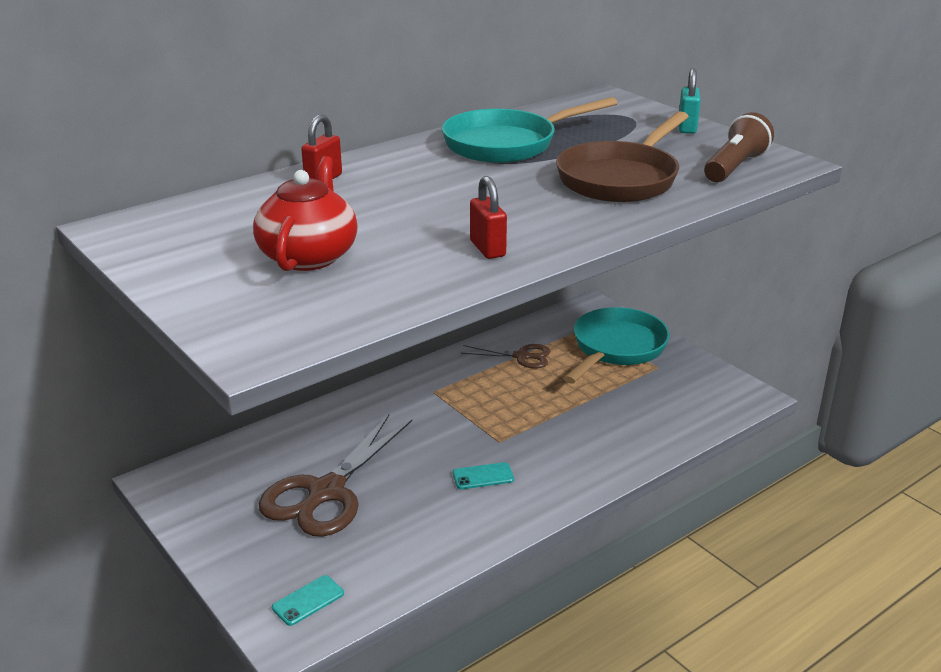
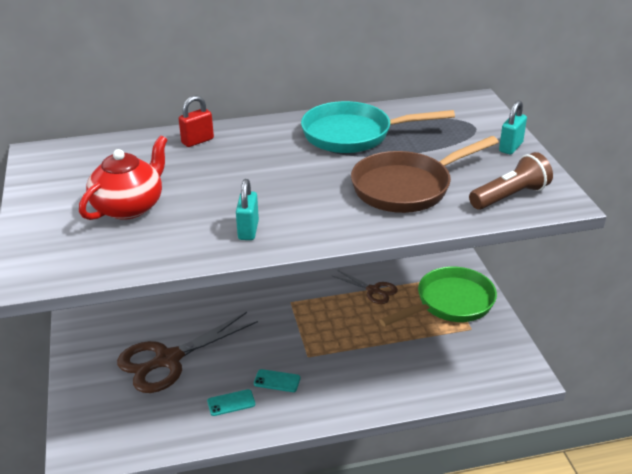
camera: 25 degrees right, 5 degrees up
turquoise phone [272,575,344,626] -> turquoise phone moved to [207,389,255,416]
red padlock [470,176,507,259] -> turquoise padlock [236,179,259,240]
turquoise pan [563,307,670,384] -> green pan [379,267,497,326]

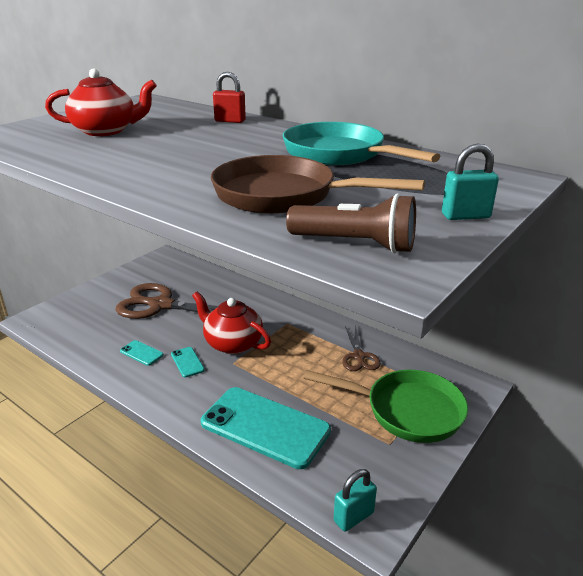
camera: 50 degrees right, 5 degrees down
turquoise padlock [236,179,259,240] -> turquoise padlock moved to [334,469,377,532]
none -> red teapot [192,291,271,354]
none -> turquoise phone [201,387,331,469]

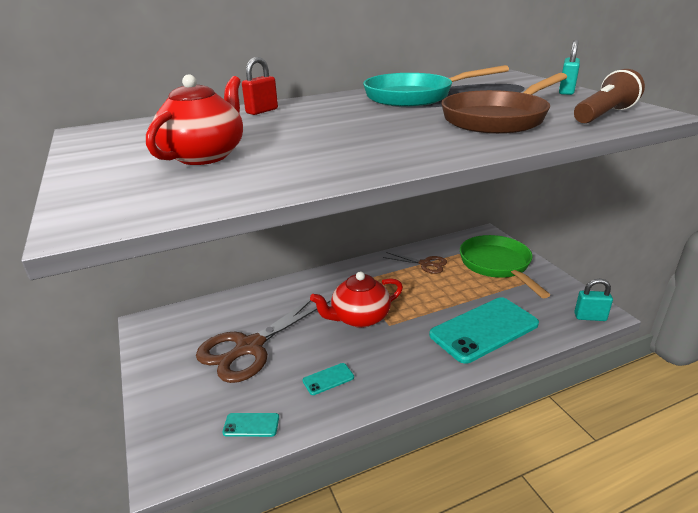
camera: 60 degrees left, 0 degrees up
turquoise phone [171,347,205,377] -> turquoise phone moved to [222,413,279,437]
green pan [304,370,468,443] -> green pan turned 60 degrees counterclockwise [460,235,550,298]
turquoise padlock [334,469,377,532] -> turquoise padlock turned 75 degrees counterclockwise [574,279,613,321]

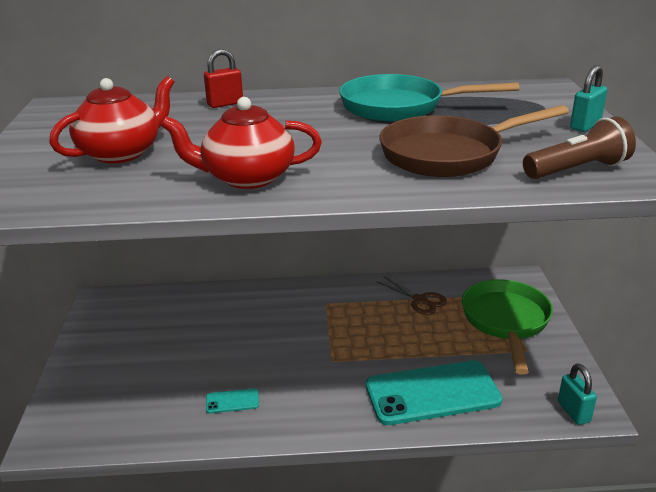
camera: 20 degrees right, 0 degrees up
brown scissors [196,299,331,383] -> none
turquoise phone [222,413,279,437] -> none
red teapot [310,271,403,328] -> red teapot moved to [161,97,322,189]
turquoise padlock [574,279,613,321] -> turquoise padlock turned 45 degrees clockwise [558,363,597,425]

